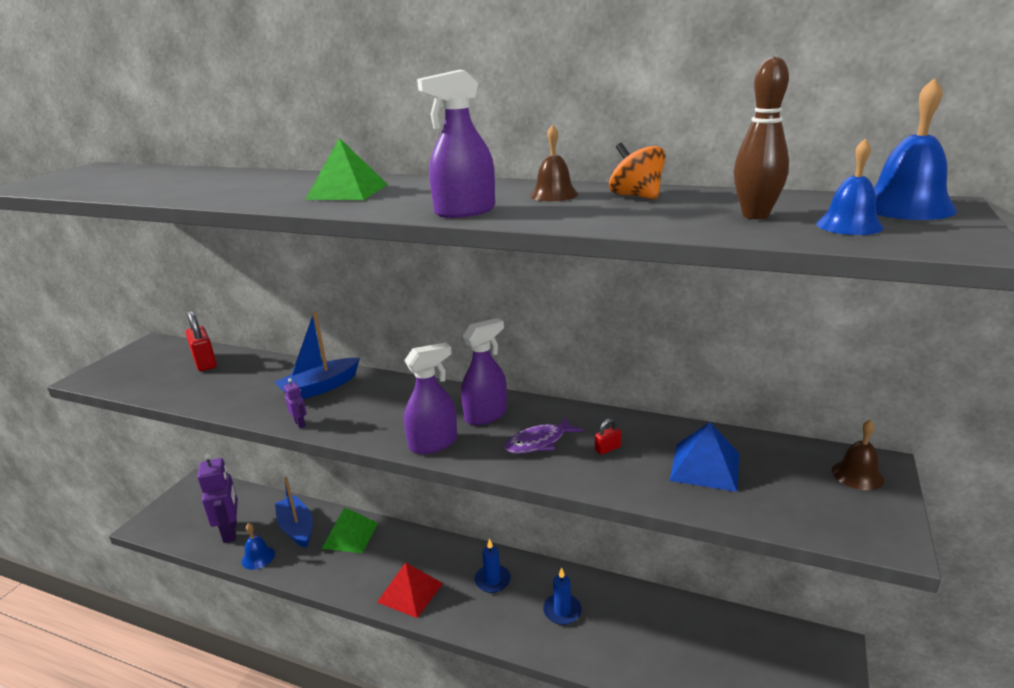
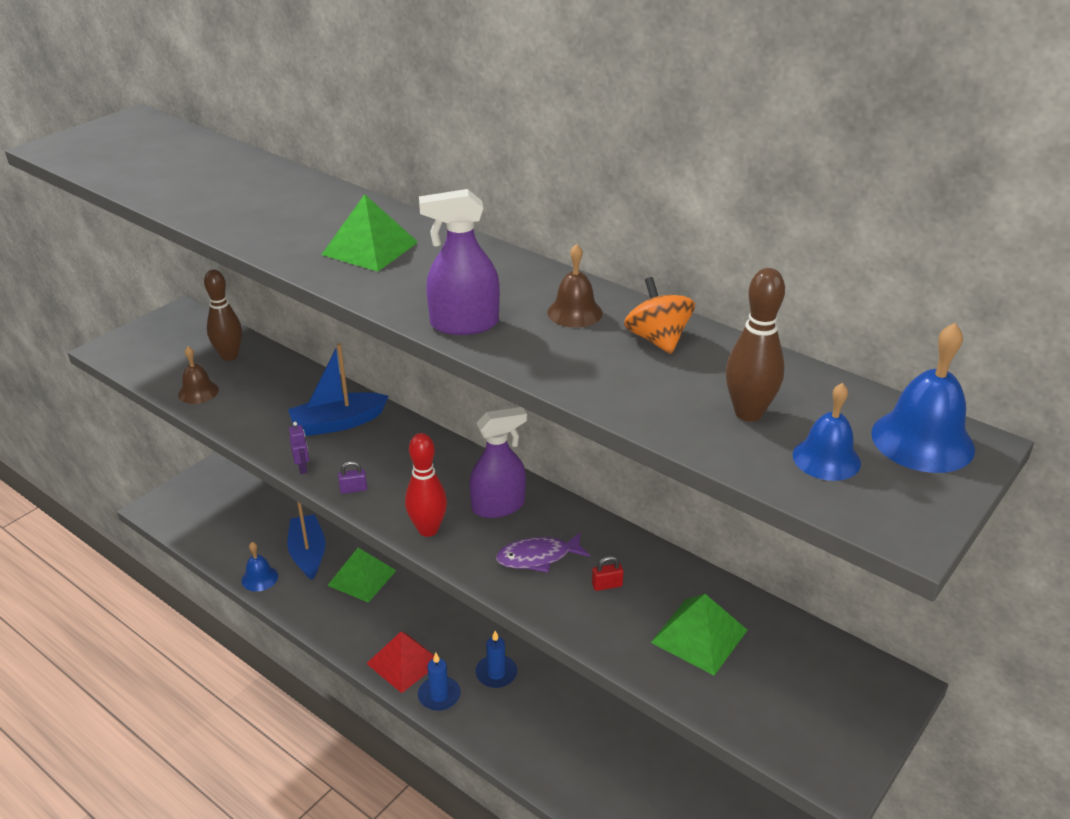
camera: 15 degrees right, 10 degrees up
red padlock [186,311,217,371] -> brown bowling pin [204,270,242,361]
purple robot [197,452,238,543] -> none
purple spray bottle [404,343,457,454] -> red bowling pin [405,433,447,537]
blue candle [543,567,582,625] -> blue candle moved to [418,653,461,711]
blue pyramid [670,422,740,492] -> green pyramid [651,594,747,675]
brown bell [832,420,884,490] -> brown bell moved to [178,346,219,404]
none -> purple padlock [338,461,367,494]

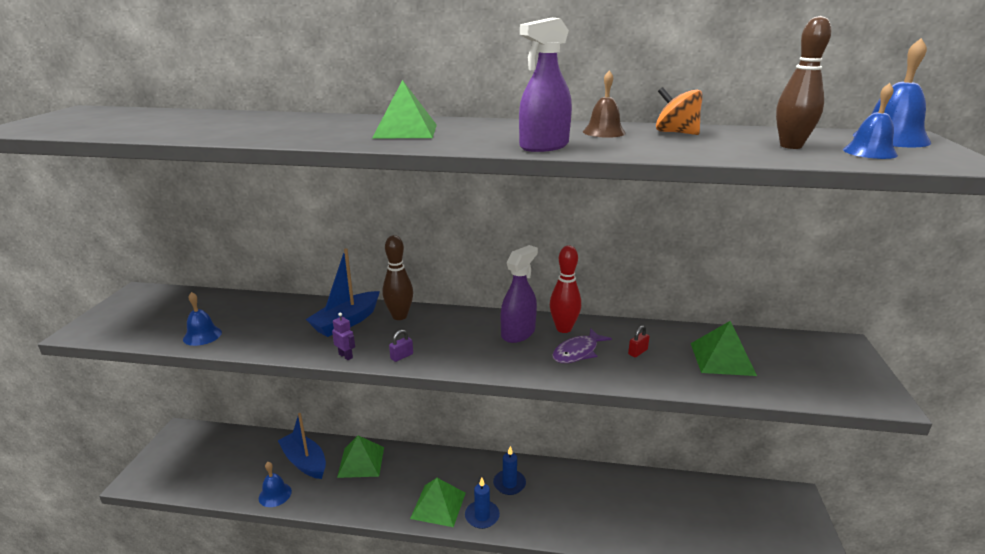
camera: 30 degrees left, 10 degrees down
brown bell [178,346,219,404] -> blue bell [183,292,222,346]
brown bowling pin [204,270,242,361] -> brown bowling pin moved to [382,235,413,320]
red pyramid [366,632,434,693] -> green pyramid [410,478,466,527]
red bowling pin [405,433,447,537] -> red bowling pin moved to [550,246,581,333]

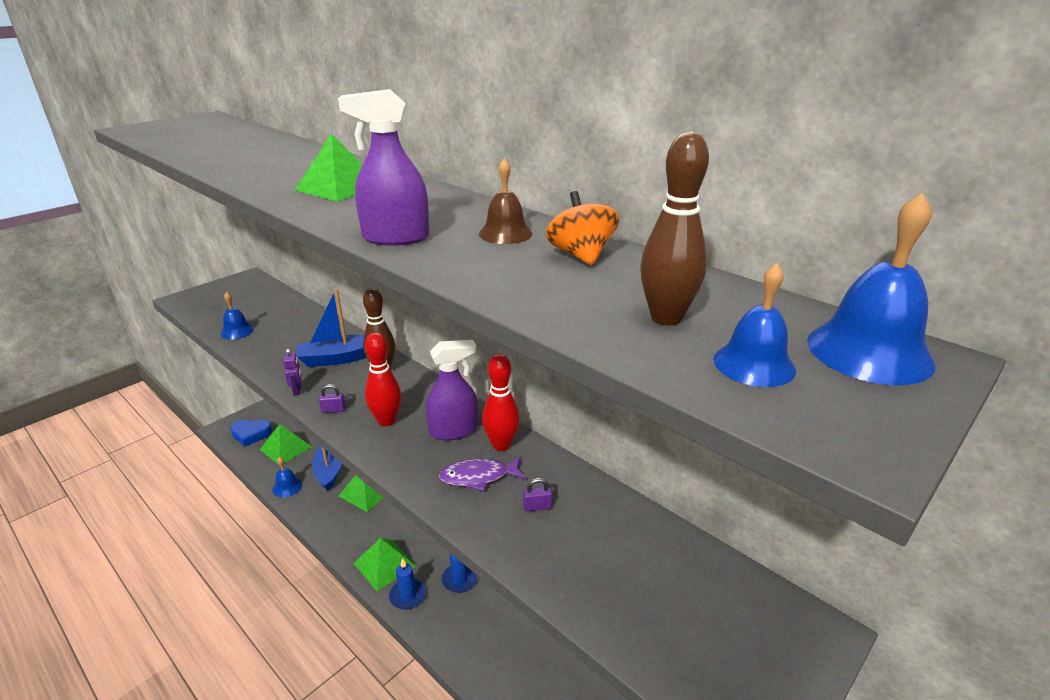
camera: 35 degrees right, 5 degrees up
red padlock [628,325,650,357] -> purple padlock [523,478,553,511]
green pyramid [691,321,757,376] -> green pyramid moved to [260,424,312,466]
none -> blue heart [230,420,272,447]
none -> red bowling pin [365,332,401,426]

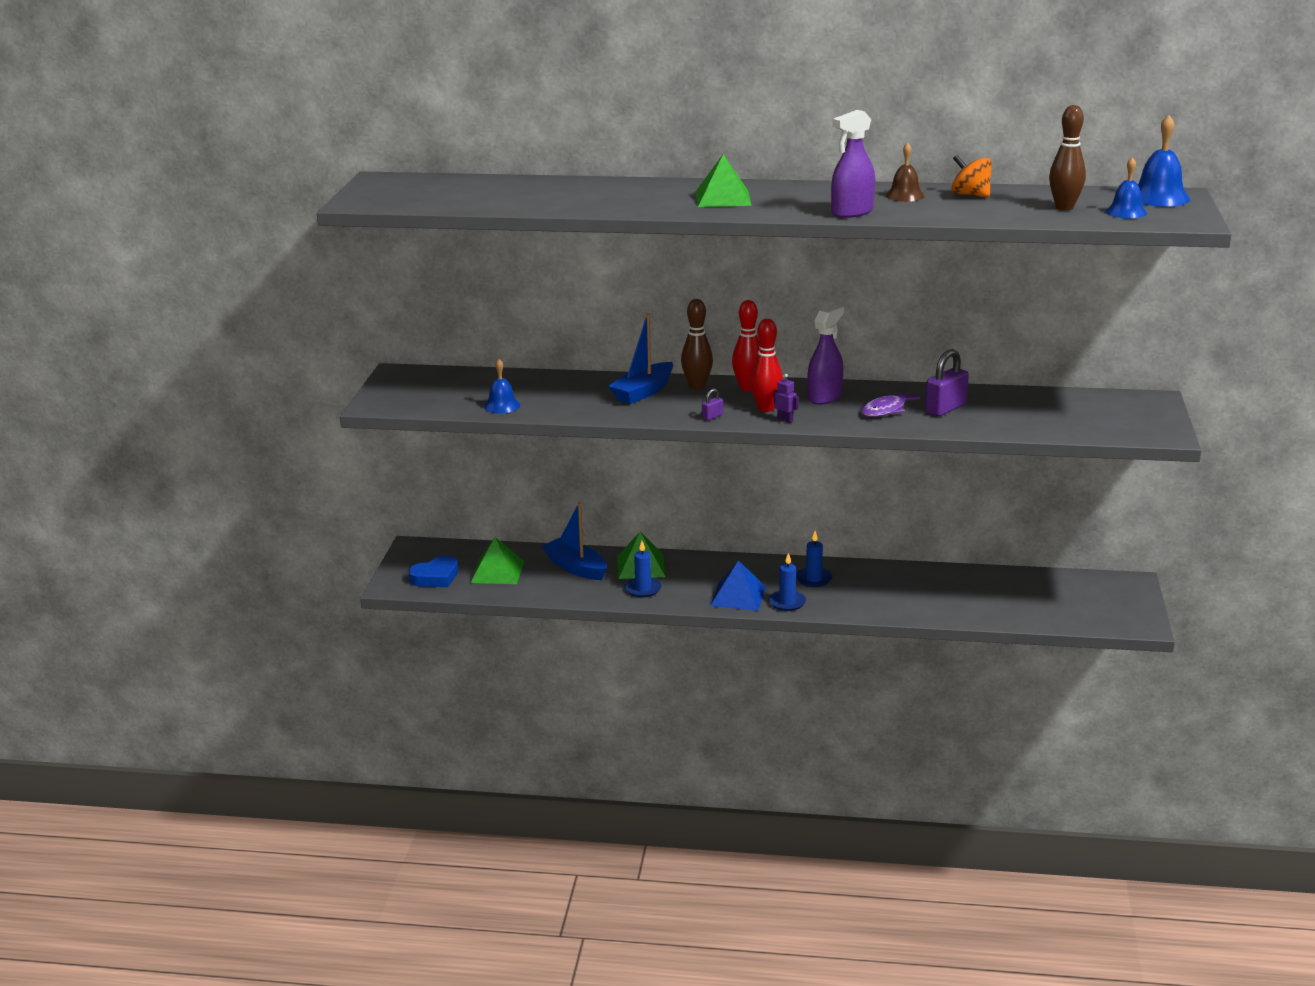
camera: 35 degrees left, 5 degrees down
blue bell [272,457,302,497] -> none
purple robot [283,349,302,396] -> purple robot moved to [774,374,799,423]
green pyramid [354,538,416,591] -> blue pyramid [710,560,766,611]
red bowling pin [482,354,520,451] -> red bowling pin moved to [732,300,760,391]
purple padlock [523,478,553,511] -> purple padlock [925,349,969,416], size x2.09
none -> blue candle [625,541,662,597]

